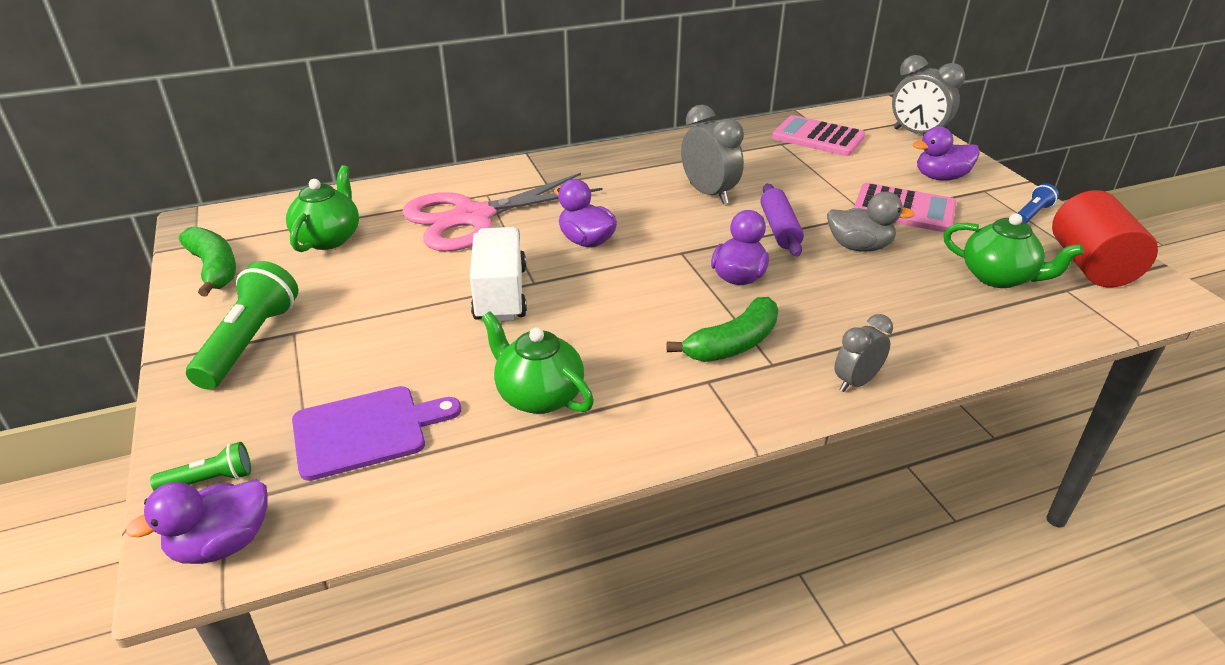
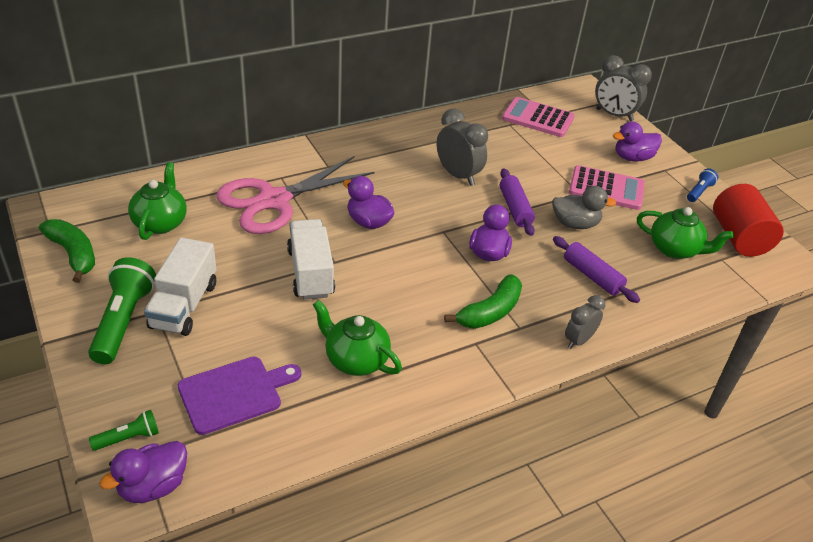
camera: 10 degrees left, 5 degrees up
none -> white truck [144,237,216,336]
none -> purple rolling pin [553,236,640,303]

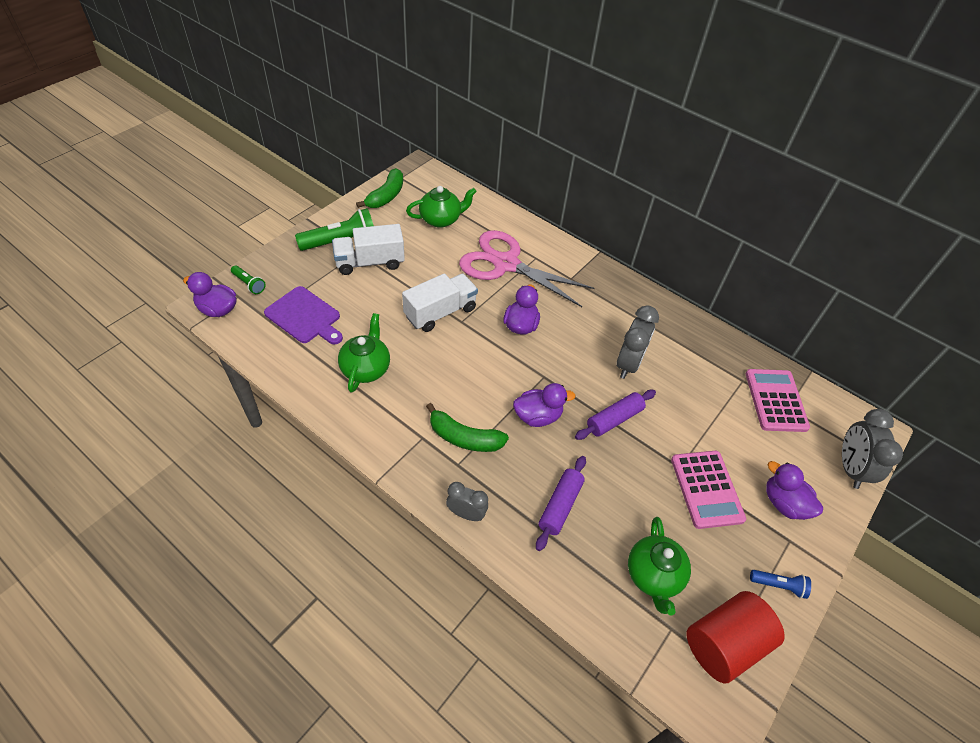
camera: 65 degrees right, 10 degrees up
grey duck [552,186,616,229] -> none

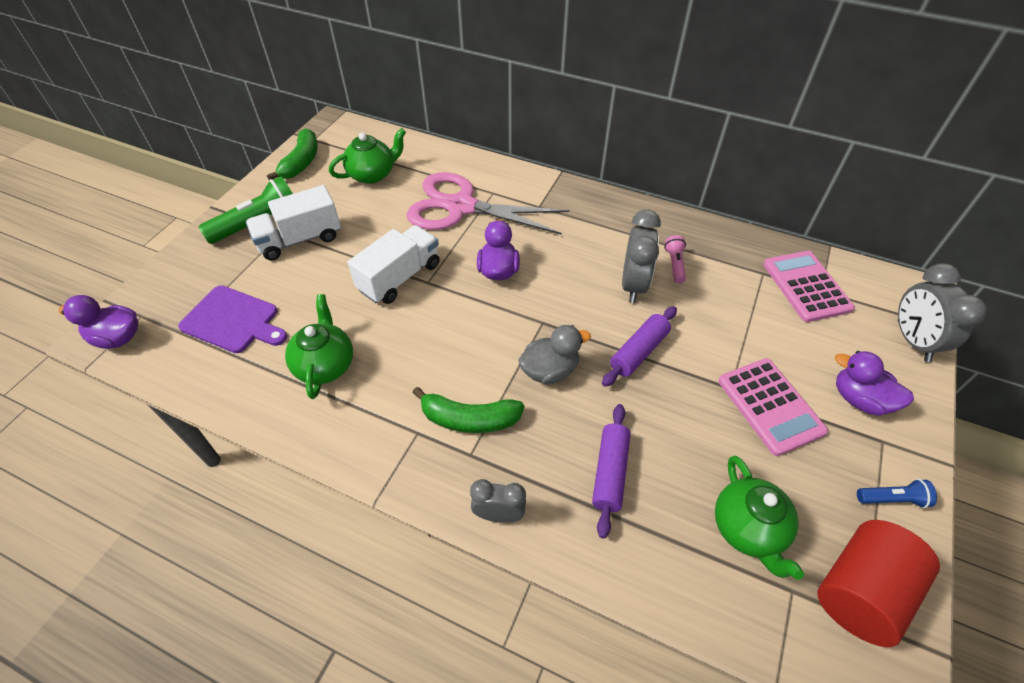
camera: 10 degrees left, 0 degrees up
green flashlight [231,266,266,294] -> none
purple duck [513,383,576,427] -> grey duck [518,325,591,385]
none -> pink flashlight [664,235,686,284]

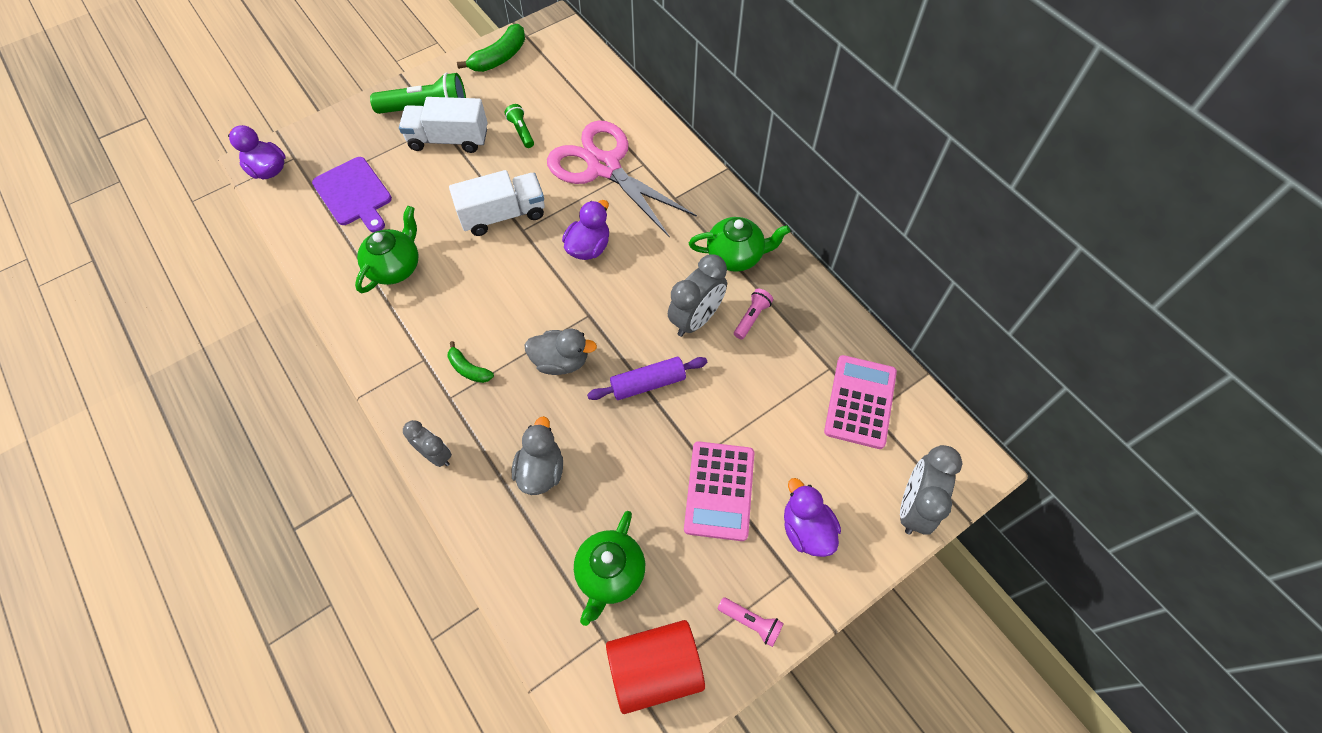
camera: 30 degrees right, 10 degrees up
green teapot [329,128,406,184] -> green teapot moved to [689,217,790,272]
green banana [412,387,524,433] -> green banana [448,341,494,383], size x0.59
purple rolling pin [592,404,631,539] -> grey duck [511,416,563,495]
blue flashlight [857,479,937,508] -> pink flashlight [718,597,784,647]
none -> green flashlight [504,104,534,148]

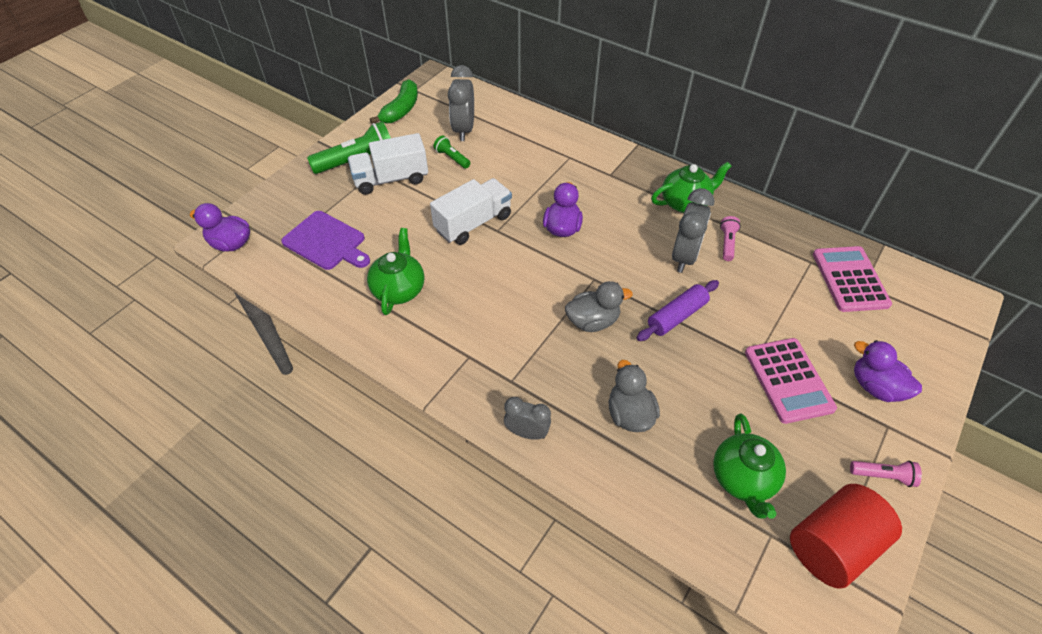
camera: 20 degrees left, 10 degrees down
green banana [448,341,494,383] -> none
pink scissors [547,120,697,238] -> none
grey clock [900,445,963,535] -> grey clock moved to [448,65,474,141]

